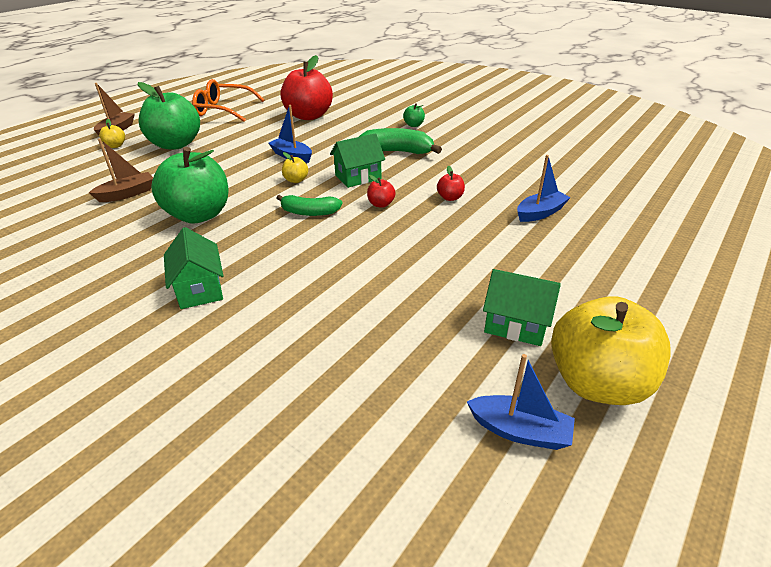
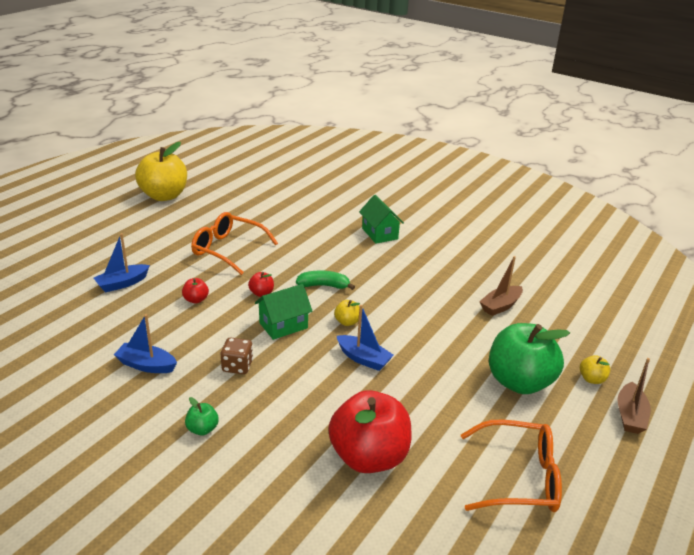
camera: 175 degrees right, 5 degrees down
green apple [151,147,228,224] -> none
green banana [359,128,442,154] -> brown dice [221,338,253,374]
blue boat [467,354,575,450] -> blue boat moved to [114,314,177,373]
green house [483,269,561,346] -> none
none -> orange glasses [191,212,278,275]

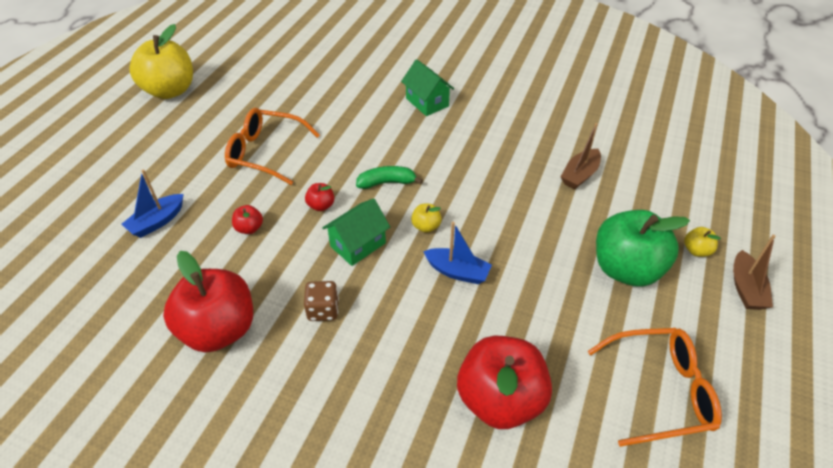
camera: 10 degrees left, 15 degrees up
blue boat [114,314,177,373] -> red apple [163,251,253,353]
green apple [185,397,219,435] -> none

